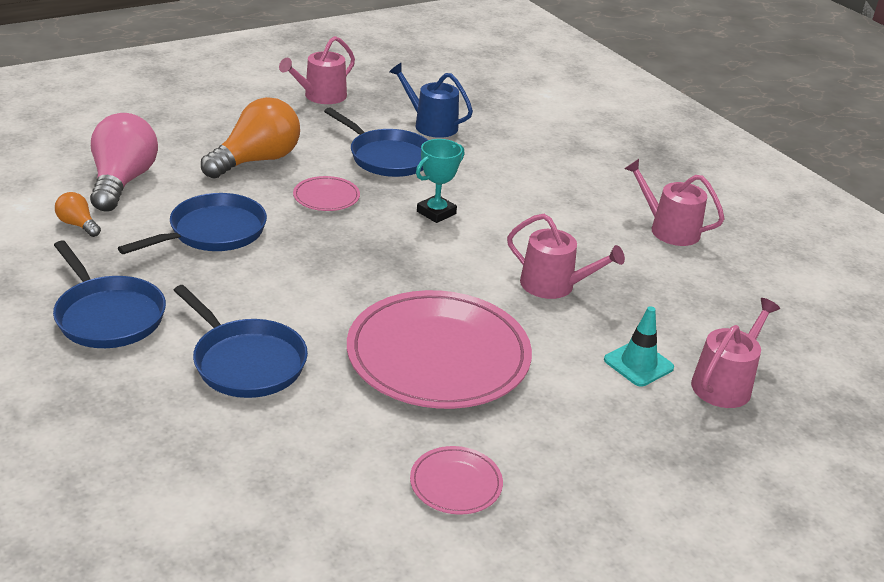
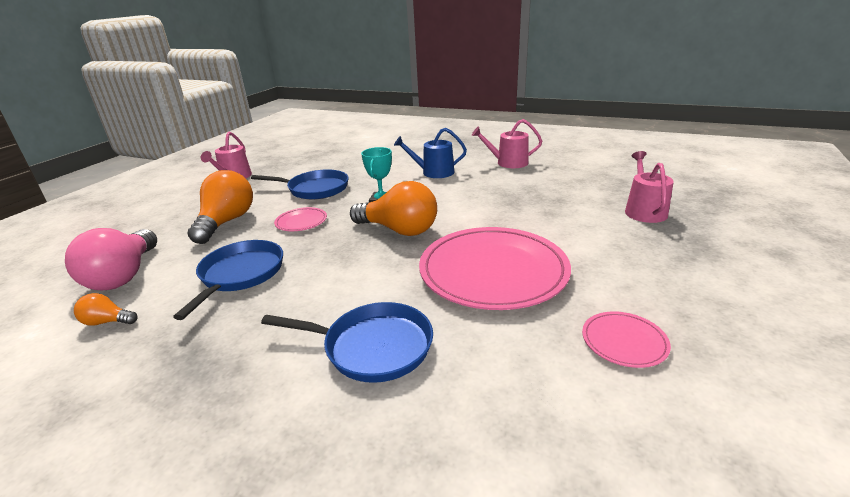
camera: 30 degrees left, 5 degrees down
blue pan [53,240,166,348] -> none
pink light bulb [90,113,158,212] -> pink light bulb turned 150 degrees counterclockwise [65,228,157,290]
blue watering can [389,63,473,138] -> blue watering can moved to [394,128,467,178]
pink watering can [507,214,625,299] -> none
turquoise traffic cone [604,306,674,387] -> none
none -> orange light bulb [350,181,437,236]

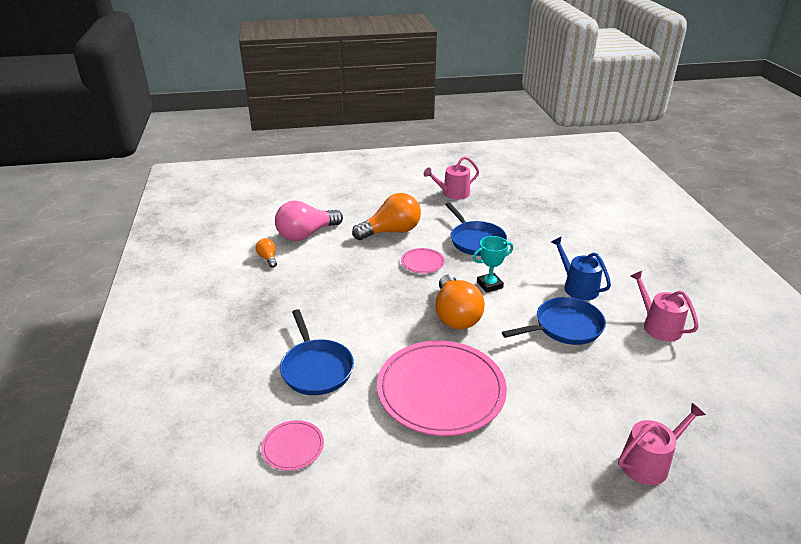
camera: 55 degrees right, 5 degrees up
blue pan [173,240,283,320] -> blue pan moved to [502,297,606,345]
pink plate [582,311,671,368] -> pink plate moved to [261,420,324,471]

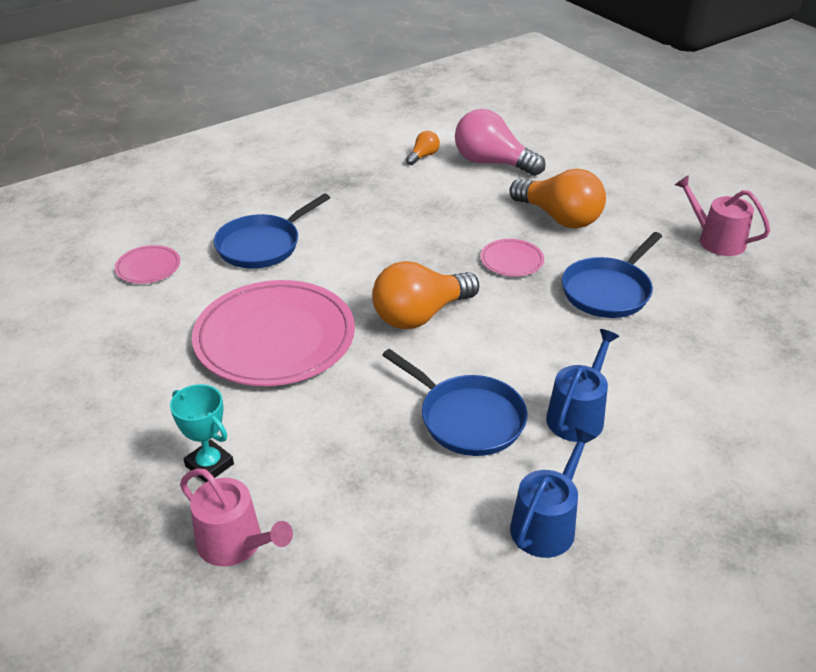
camera: 65 degrees right, 5 degrees up
turquoise trophy [473,236,513,293] -> turquoise trophy moved to [170,384,234,483]
pink watering can [631,271,699,341] -> blue watering can [510,428,596,558]

